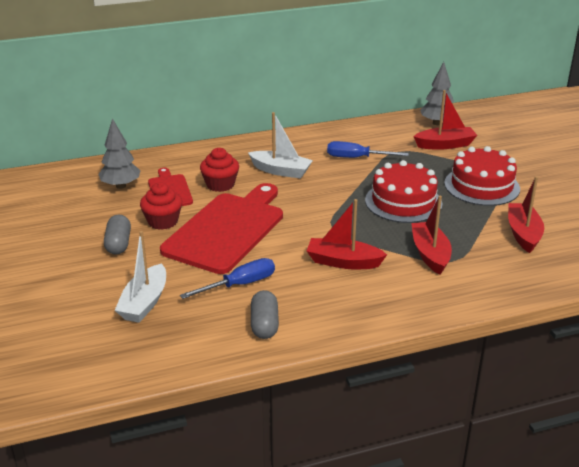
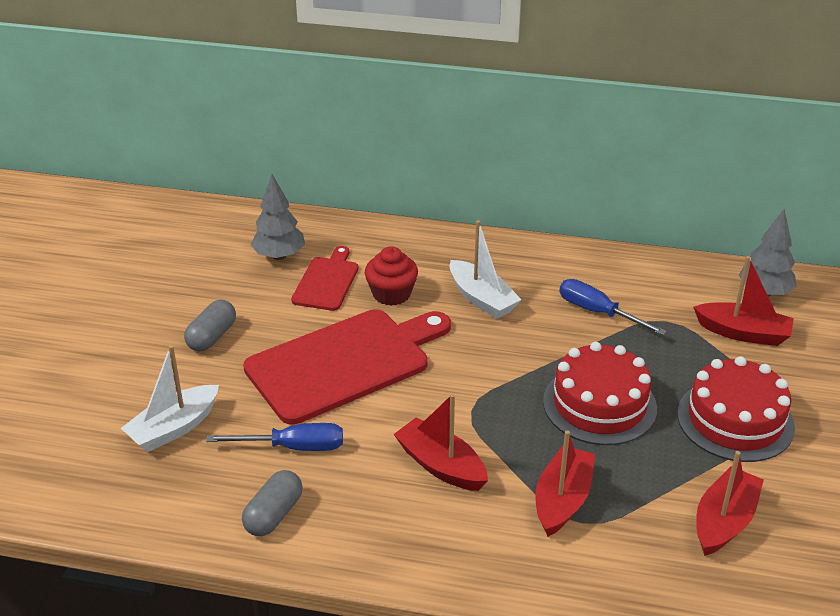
camera: 30 degrees right, 5 degrees up
red cupcake [140,182,182,230] -> none

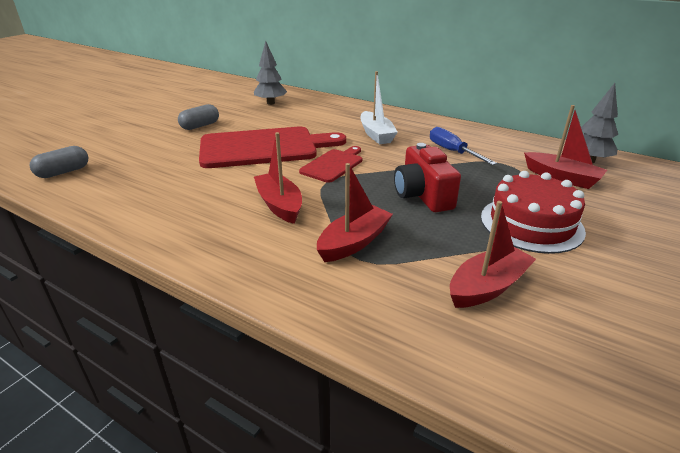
camera: 20 degrees right, 5 degrees down
white boat [121,345,219,452] -> none
blue screwdriver [206,423,343,451] -> none
grey capsule [242,470,303,536] -> grey capsule moved to [30,146,89,178]
red cutting board [291,246,359,311] -> red cutting board moved to [299,146,362,183]
red cupcake [365,246,418,306] -> none
red cake [543,342,657,445] -> red camera [394,143,461,212]

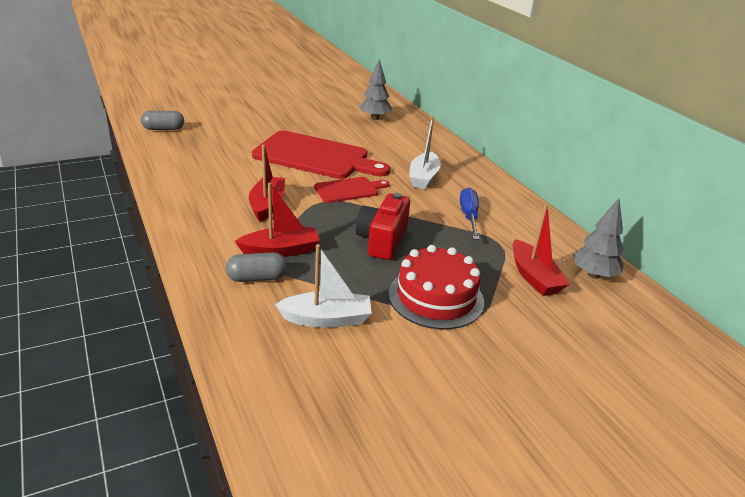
camera: 30 degrees right, 0 degrees up
grey capsule [178,104,219,130] -> grey capsule moved to [226,252,287,282]
red boat [450,201,536,308] -> white boat [275,244,372,328]

